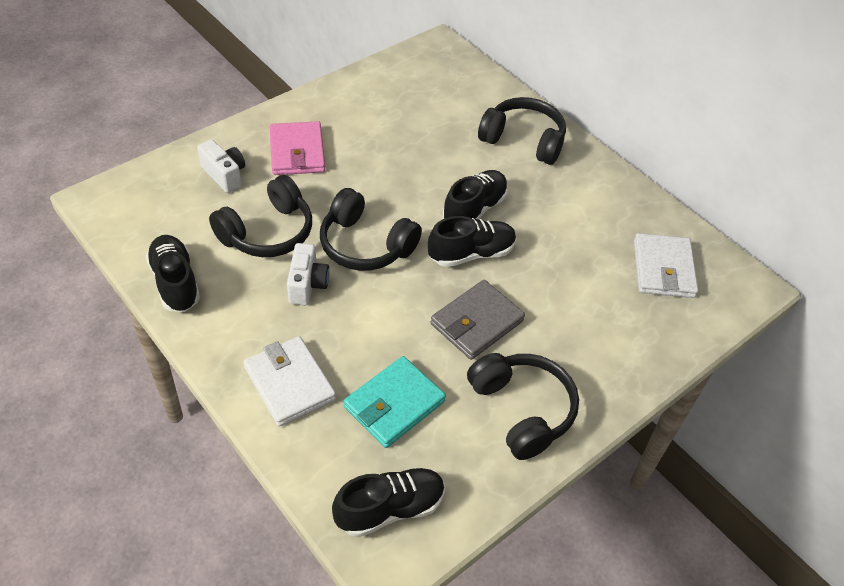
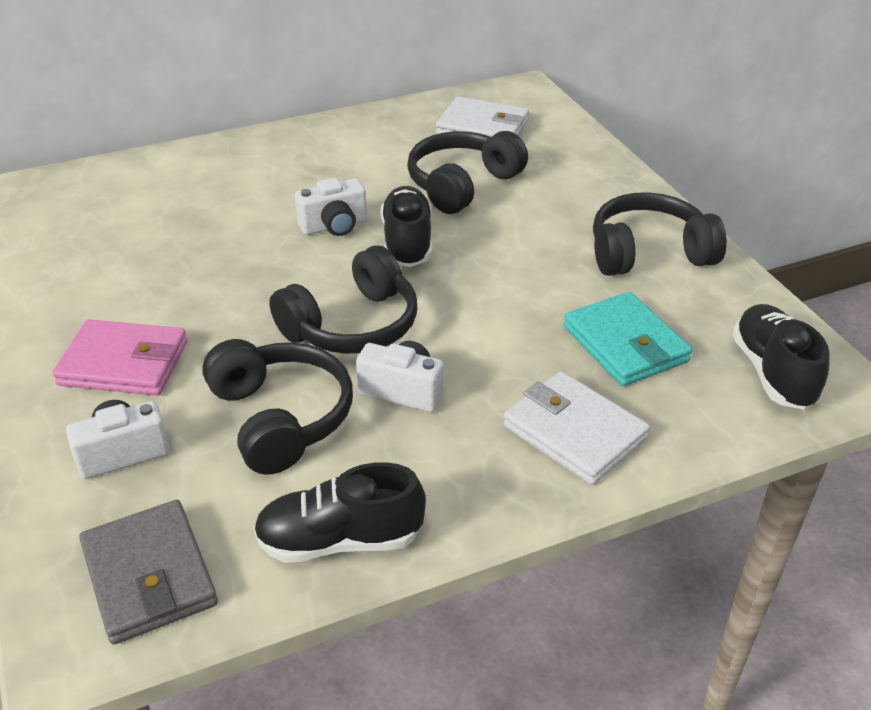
camera: 70 degrees left, 10 degrees down
white wallet [244,336,336,427] -> white wallet turned 60 degrees clockwise [503,371,650,485]
grey wallet [430,280,525,360] -> grey wallet moved to [79,500,218,645]
black shoe [443,170,508,219] -> white camera [295,177,367,236]
black headphones [478,97,566,165] -> black headphones moved to [407,131,528,214]

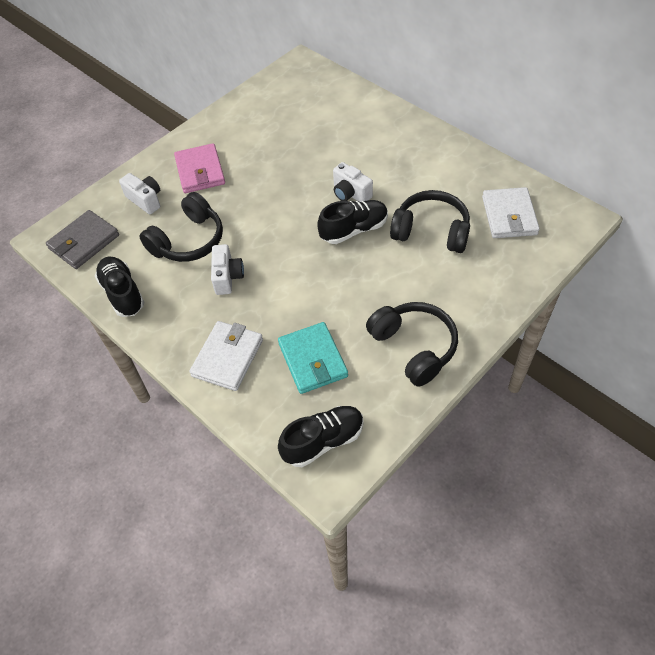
camera: 70 degrees right, 15 degrees up
black headphones [269,245,417,354] -> none
turquoise wallet [564,292,692,386] -> turquoise wallet turned 60 degrees counterclockwise [278,322,348,394]

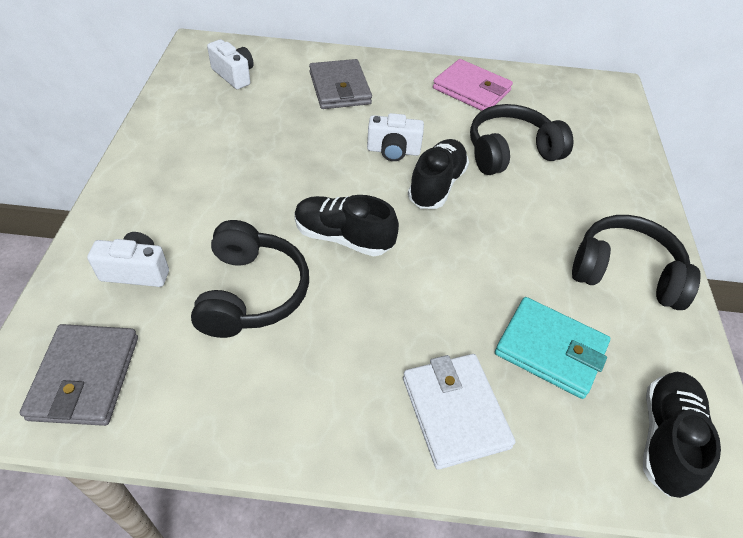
camera: 45 degrees left, 5 degrees down
black shoe [95,256,144,317] -> black shoe moved to [294,195,399,256]
pink wallet [174,143,225,193] -> pink wallet moved to [433,59,513,111]
white camera [211,244,244,295] -> white camera moved to [207,39,254,89]
white wallet [482,187,540,238] -> none
none -> grey wallet [309,59,372,109]

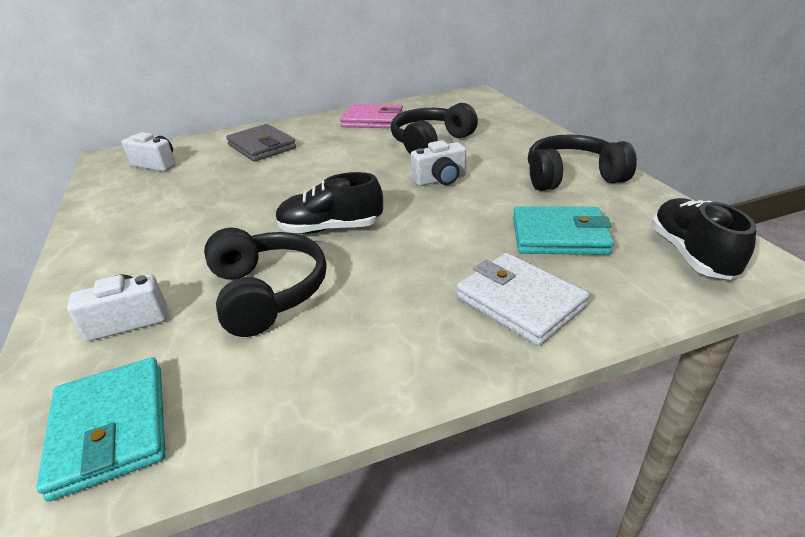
camera: 20 degrees left, 15 degrees down
grey wallet [20,324,138,426] -> turquoise wallet [36,357,165,502]
white camera [367,113,424,161] -> white camera moved to [411,140,466,186]
black shoe [408,139,469,209] -> none

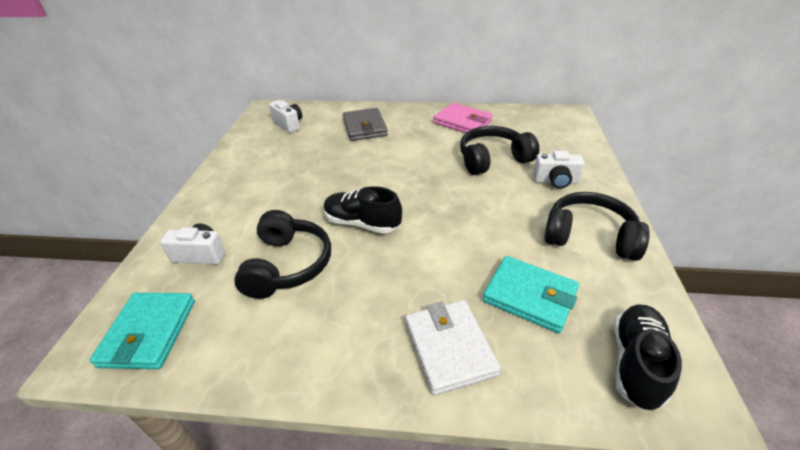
camera: 25 degrees right, 5 degrees up
white camera [411,140,466,186] -> white camera moved to [533,151,585,189]

